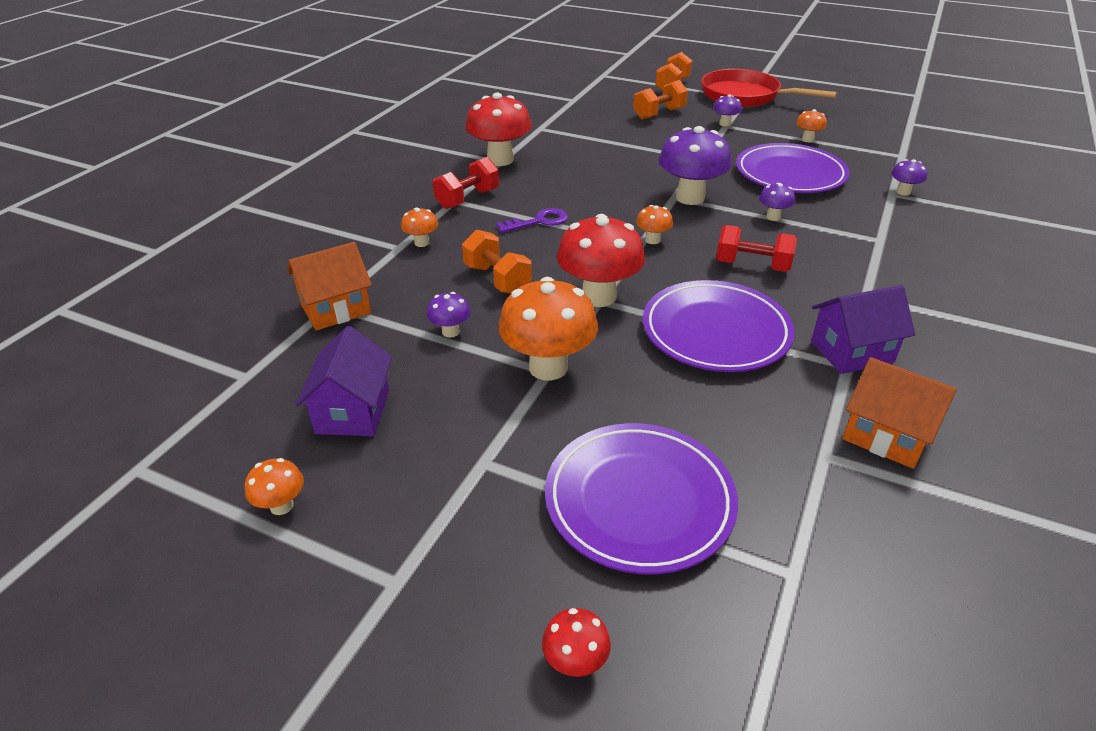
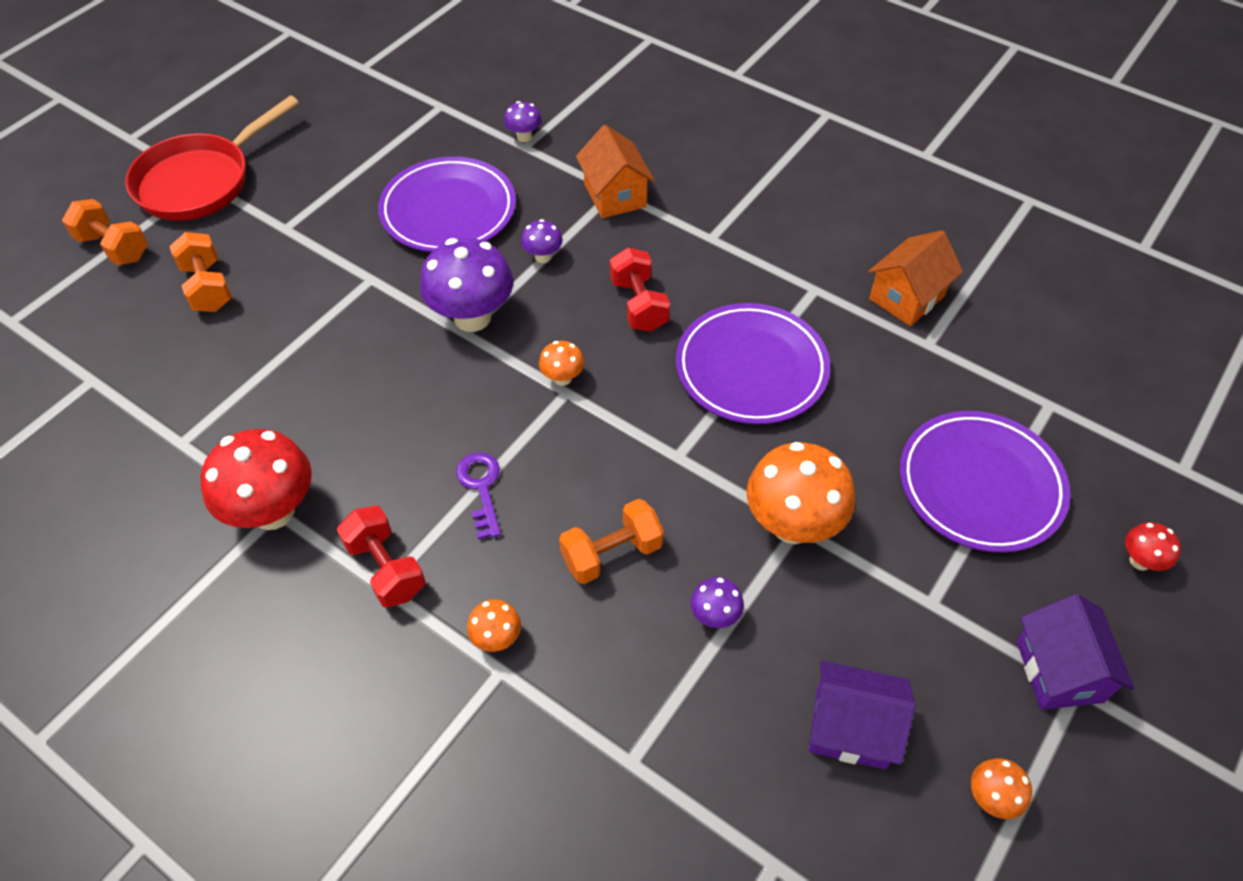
camera: 80 degrees left, 15 degrees up
orange house [287,242,372,330] -> orange house moved to [576,125,655,218]
red mushroom [557,214,645,307] -> none
purple mushroom [713,94,742,127] -> none
red dumbbell [716,225,797,272] -> red dumbbell turned 45 degrees counterclockwise [610,248,670,332]
orange mushroom [796,109,827,142] -> none
purple house [811,285,915,374] -> purple house moved to [1016,594,1135,710]

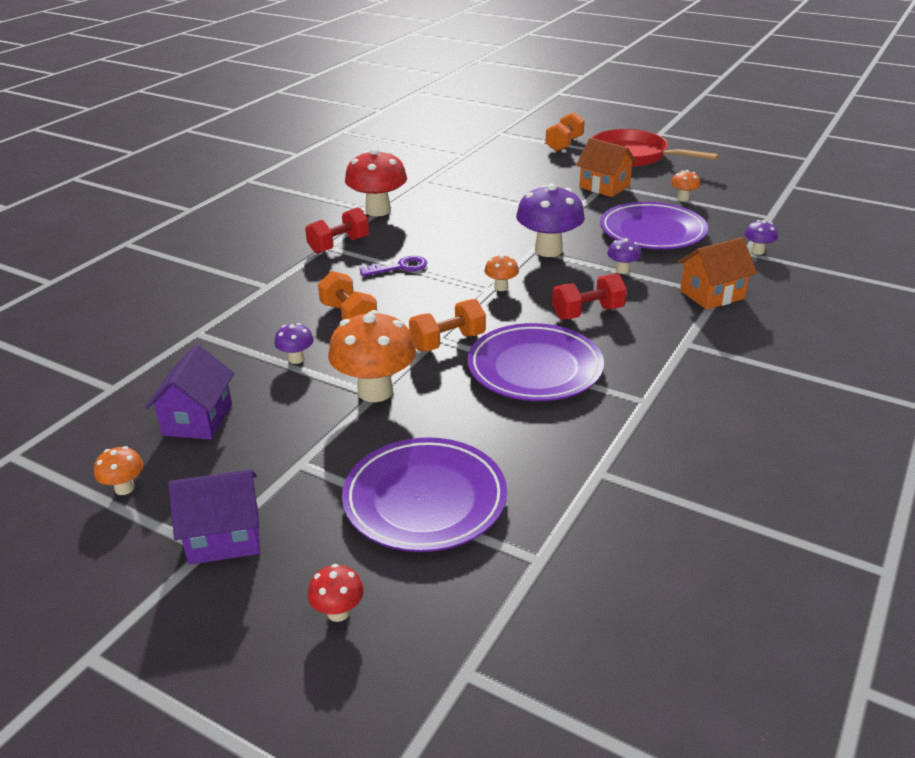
camera: 85 degrees right, 20 degrees down
orange dumbbell [169,232,232,312] -> orange dumbbell moved to [409,299,486,351]
orange mushroom [467,599,521,652] -> orange mushroom moved to [671,170,700,201]
orange house [868,230,963,326] -> orange house moved to [576,138,637,197]

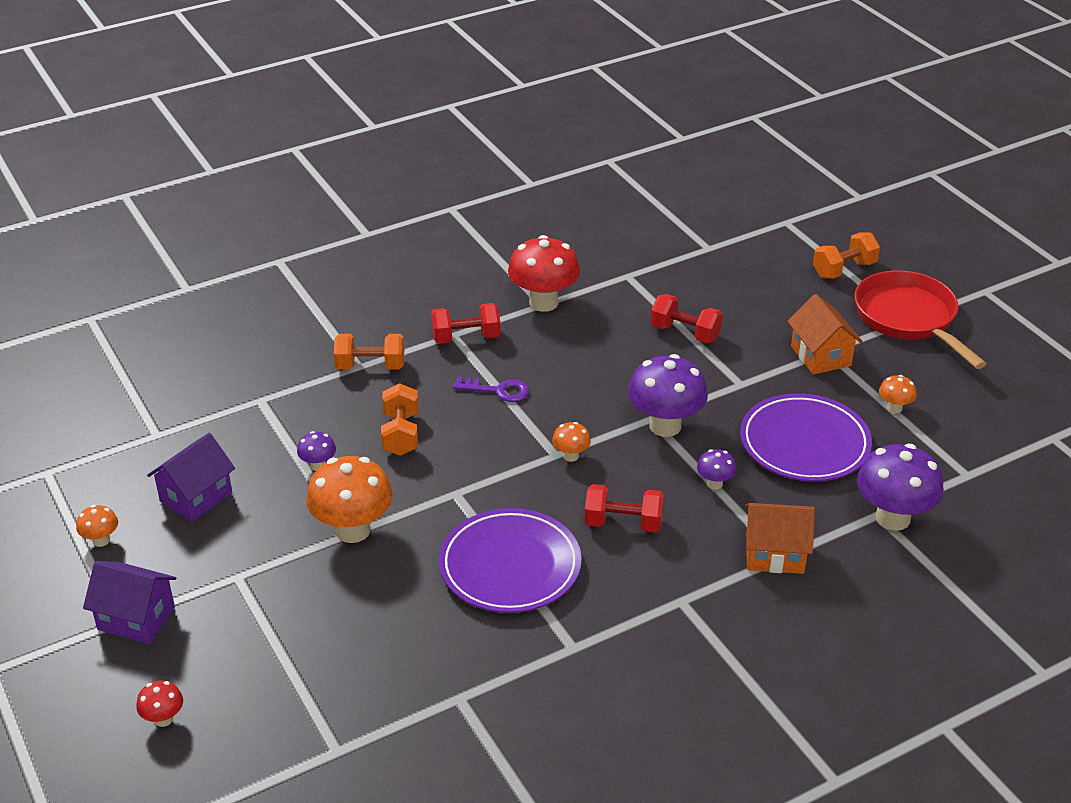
camera: 30 degrees right, 5 degrees up
purple plate [342,437,507,552] -> none
orange dumbbell [409,299,486,351] -> orange dumbbell moved to [334,334,404,370]
purple mushroom [744,220,778,255] -> purple mushroom [857,444,944,531], size x2.09
none -> red dumbbell [650,294,723,343]

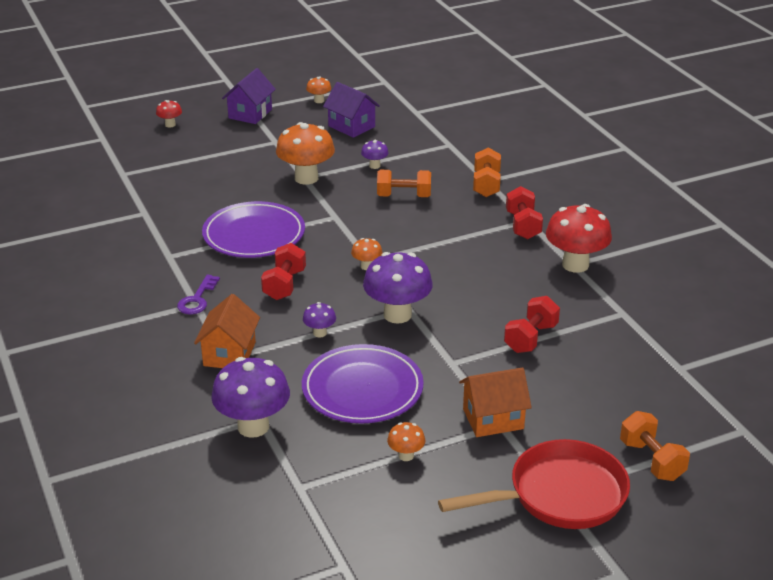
camera: 95 degrees right, 5 degrees down
purple key [453,377,529,402] -> purple key moved to [177,275,220,314]

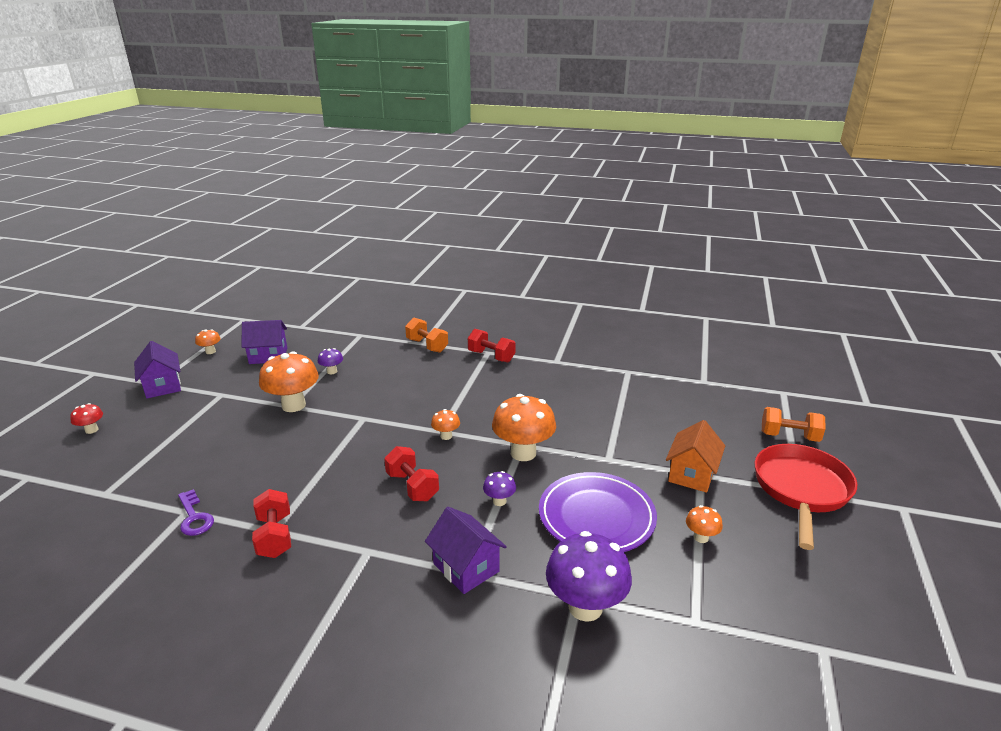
camera: 50 degrees left, 5 degrees down
purple key [177,275,220,314] -> purple key moved to [178,489,214,536]
orange house [194,294,260,368] -> purple house [425,507,507,594]
purple plate [202,201,305,258] -> none
purple mushroom [363,252,433,324] -> orange mushroom [492,394,556,461]
orange dumbbell [377,170,431,197] -> none
red dumbbell [504,296,560,353] -> red dumbbell moved to [252,489,291,558]
red mushroom [546,204,612,273] -> none

